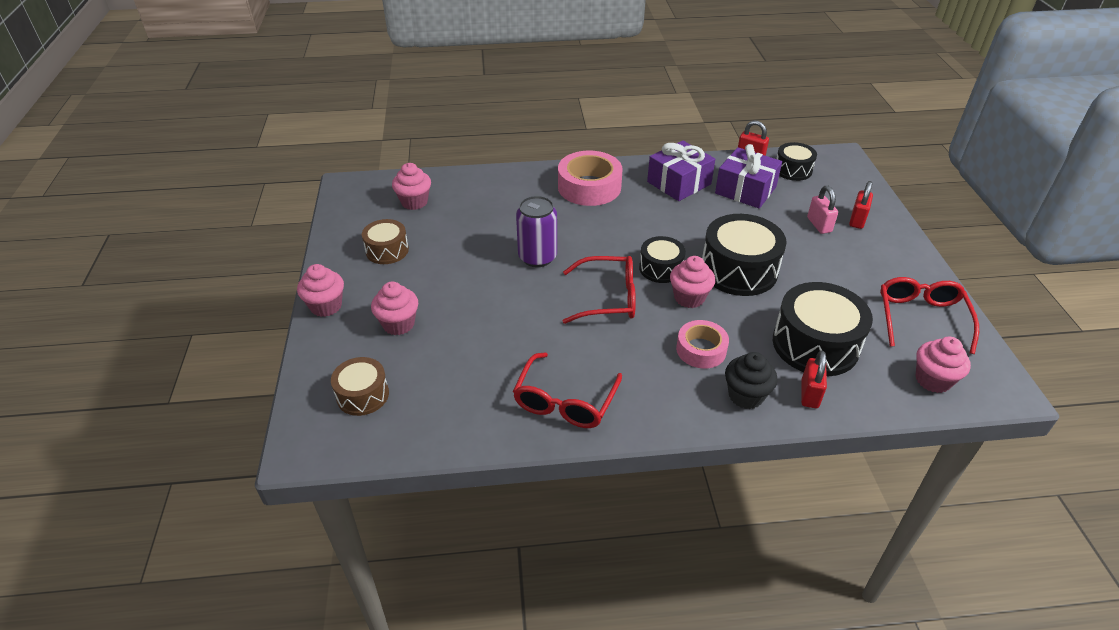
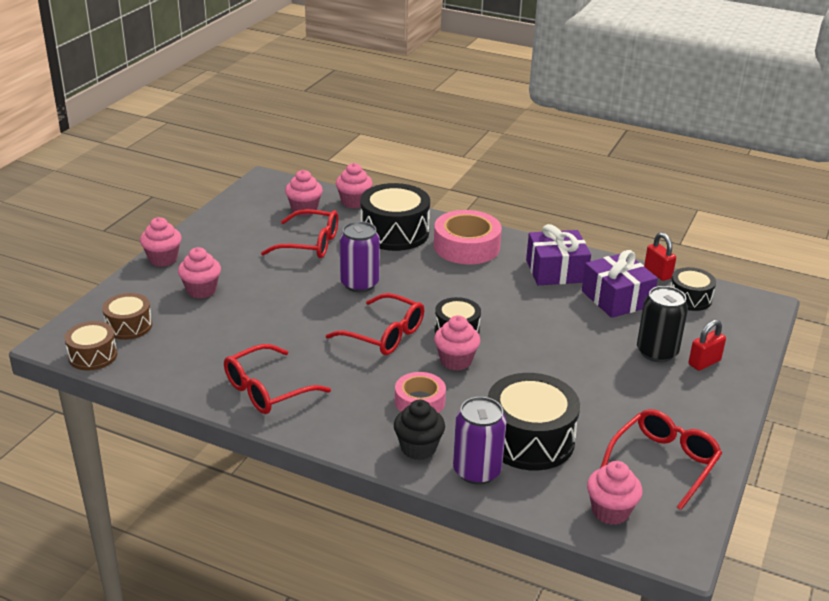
camera: 30 degrees right, 10 degrees down
brown drum [362,219,409,264] -> brown drum moved to [64,321,117,370]
black drum [702,214,787,296] -> black drum moved to [360,183,430,251]
red padlock [801,350,827,408] -> purple can [453,397,507,485]
pink padlock [807,186,838,234] -> black can [637,286,688,362]
none -> red glasses [261,209,338,258]
none -> pink cupcake [336,163,373,208]

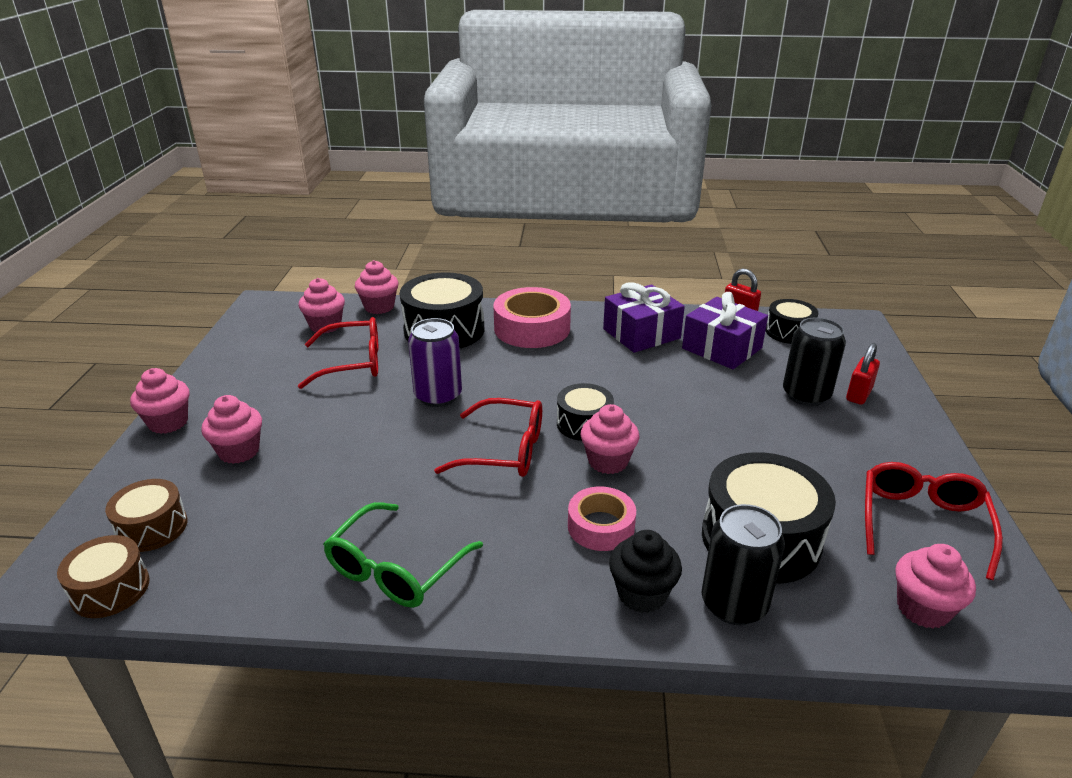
camera: 20 degrees left, 0 degrees up
red glasses [224,344,331,414] -> green glasses [323,502,483,608]
purple can [453,397,507,485] -> black can [702,504,785,625]

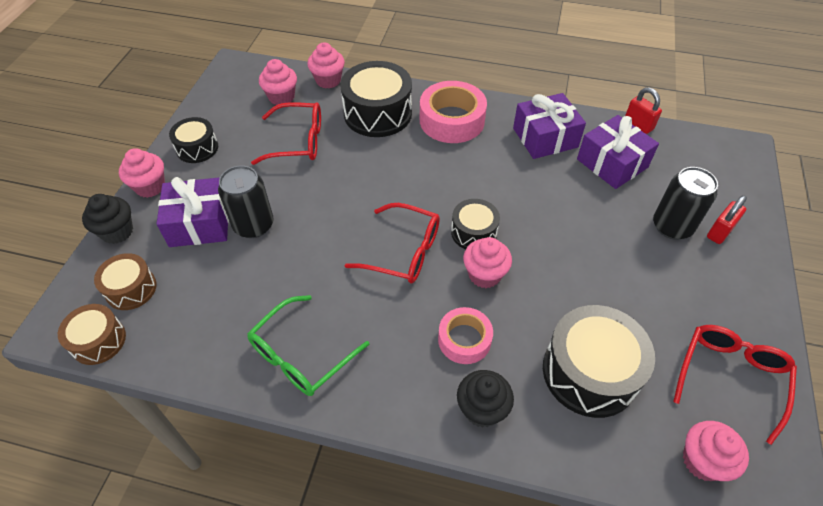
camera: 10 degrees right, 20 degrees up
pink cupcake [201,395,262,464] -> purple gift [157,177,229,247]
purple can [408,318,462,407] -> none
black can [702,504,785,625] -> black can moved to [218,166,274,238]
black drum [766,299,818,344] -> black drum moved to [169,117,218,163]
none -> black cupcake [82,194,133,244]

